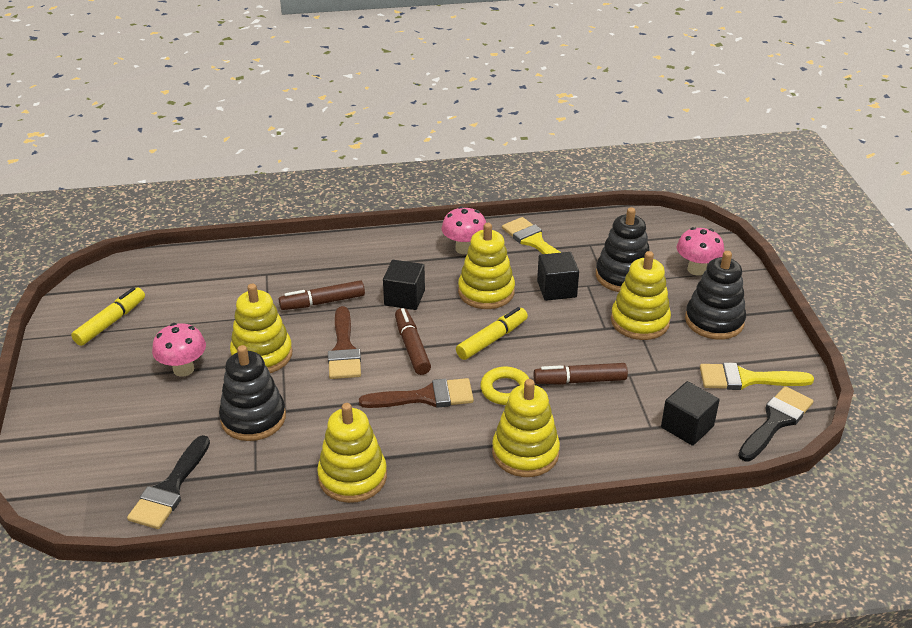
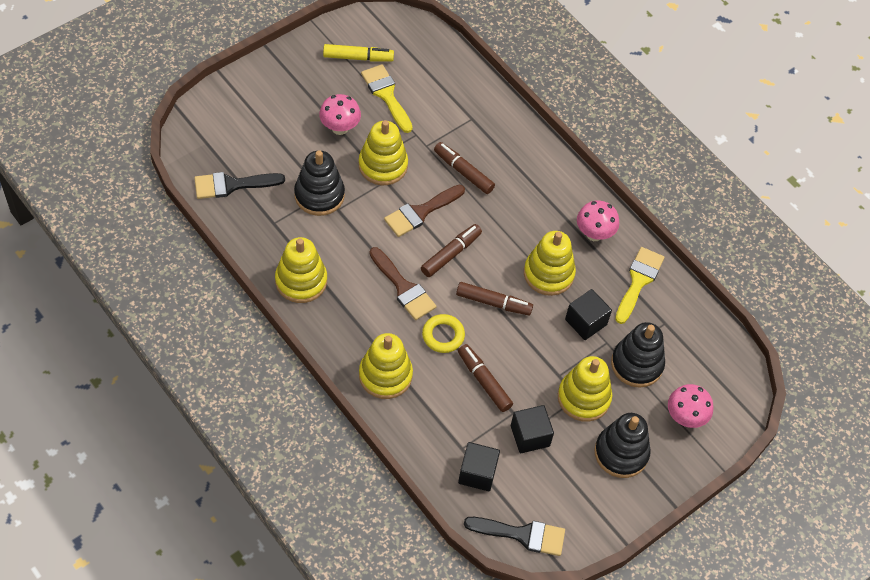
camera: 55 degrees right, 20 degrees up
black cube [383,260,425,310] -> black cube moved to [511,405,554,453]
yellow marker [456,307,528,360] -> brown marker [456,282,533,316]
yellow brush [700,363,814,390] -> yellow brush moved to [361,64,413,133]

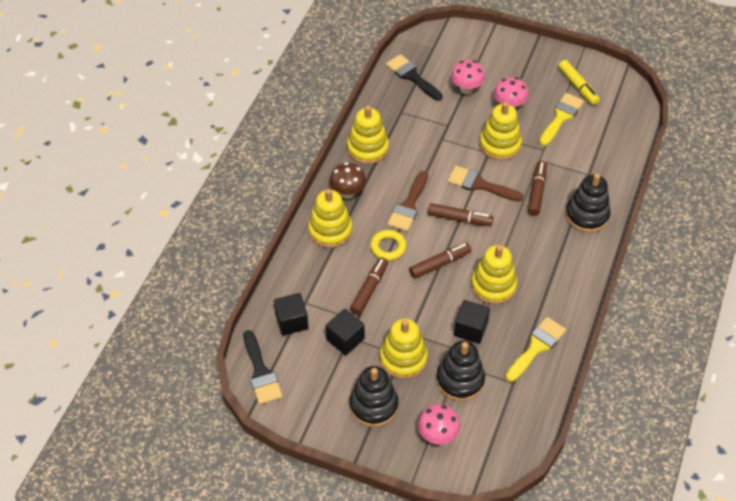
camera: 65 degrees right, 5 degrees down
black stacking toy [294,150,345,216] -> black stacking toy moved to [565,173,611,233]
brown marker [456,282,533,316] -> brown marker turned 105 degrees counterclockwise [409,243,471,279]
pink mushroom [577,201,619,241] -> pink mushroom moved to [451,60,485,94]
yellow brush [615,247,664,324] -> yellow brush turned 45 degrees counterclockwise [506,317,566,382]
none -> brown mushroom [330,162,366,199]

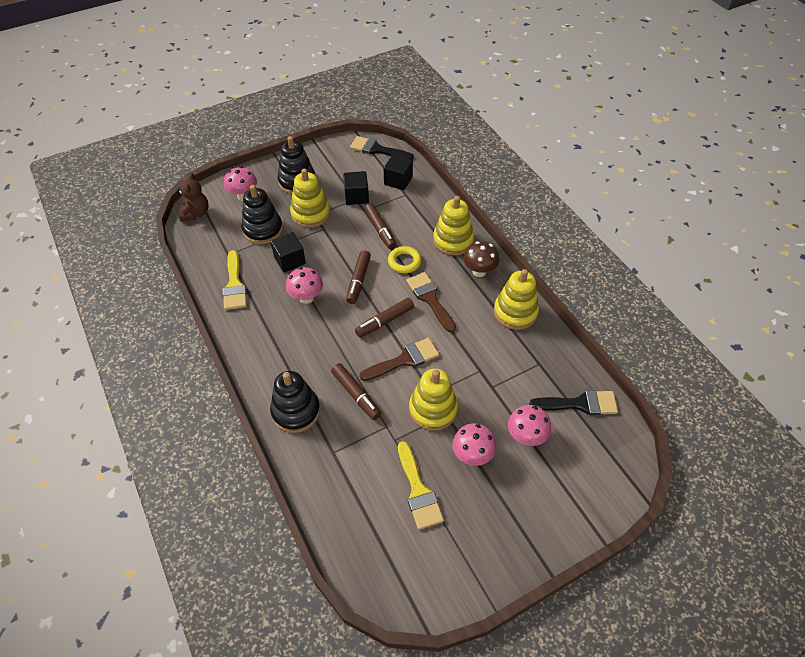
camera: 130 degrees right, 0 degrees up
yellow stacking toy [471,245,517,304] -> pink mushroom [286,267,323,304]
yellow marker [558,60,600,105] -> none
none -> brown teddy bear [177,173,209,222]

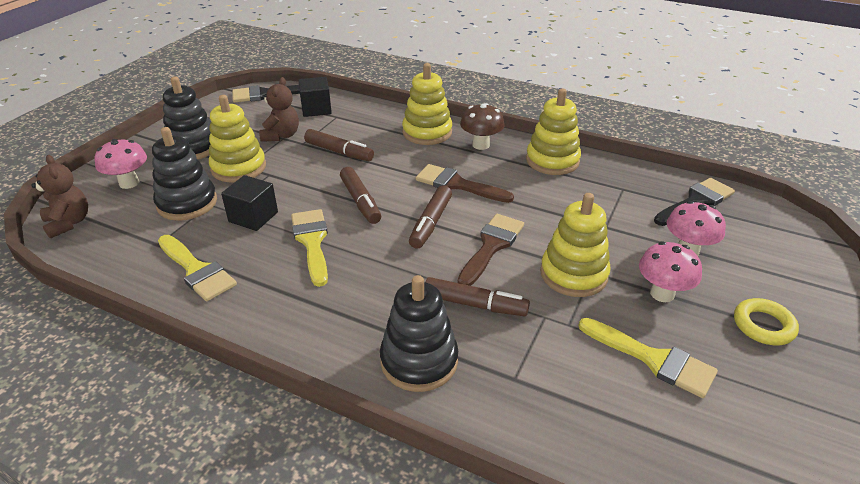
camera: 35 degrees left, 15 degrees down
pink mushroom [286,267,323,304] -> yellow brush [291,209,328,287]
black cube [343,171,369,205] -> brown teddy bear [259,77,299,142]
yellow ring [388,246,421,273] -> yellow ring moved to [734,298,799,345]

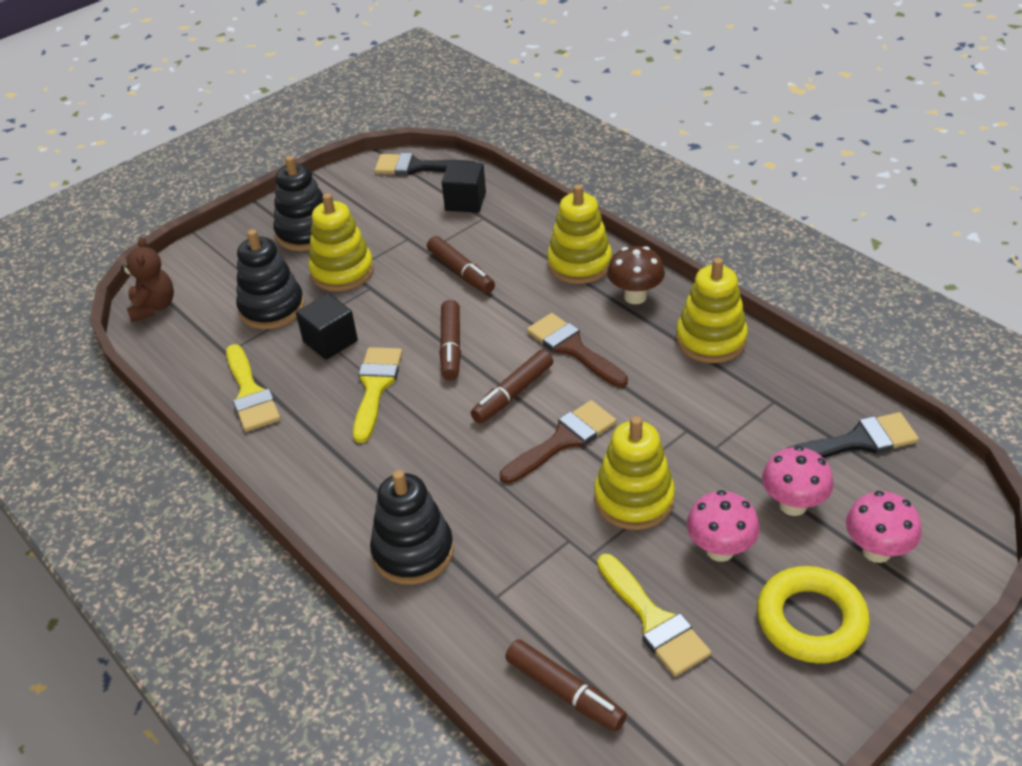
camera: 25 degrees right, 5 degrees up
pink mushroom [95,139,147,189] -> pink mushroom moved to [846,491,922,563]
brown teddy bear [259,77,299,142] -> none
brown marker [425,277,530,316] -> brown marker moved to [505,639,627,732]
yellow ring [734,298,799,345] -> yellow ring [757,566,870,663], size x1.52

